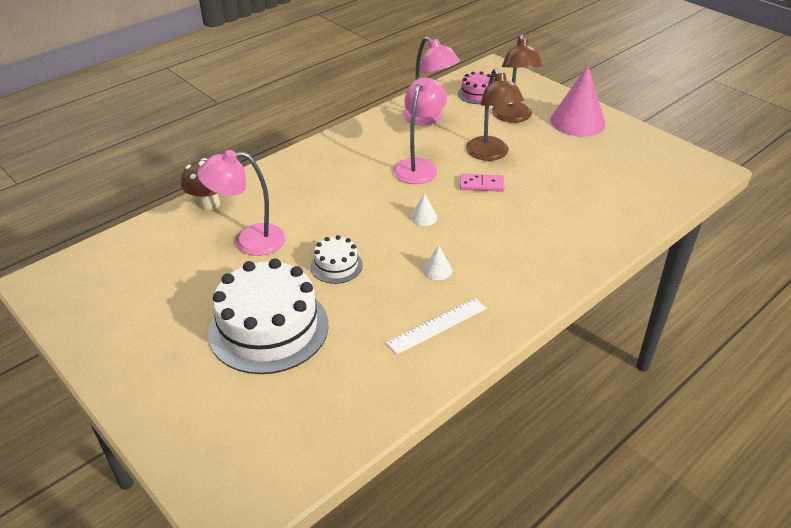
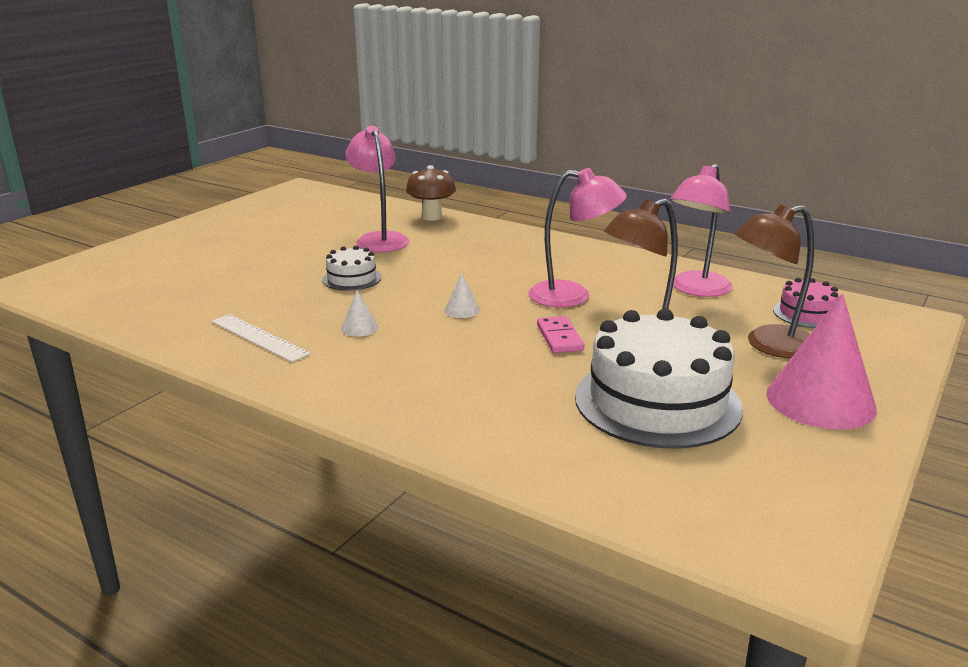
camera: 75 degrees right, 15 degrees down
white cake [208,258,328,374] -> white cake moved to [575,309,743,449]

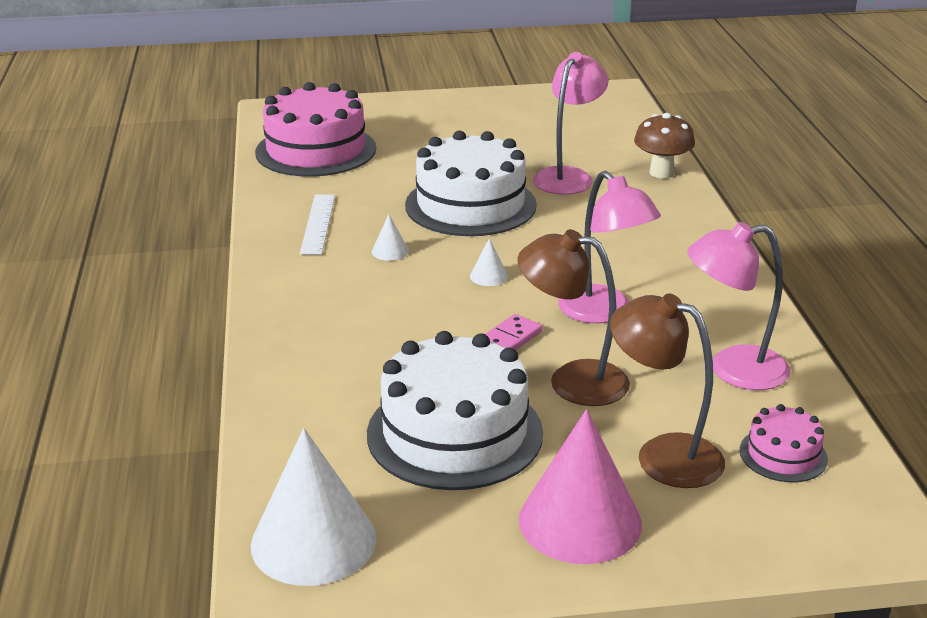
camera: 50 degrees right, 5 degrees up
white cake [322,246,382,291] -> white cake [405,131,537,236], size x2.10
none -> white cone [251,428,376,586]
none -> pink cake [255,82,376,177]

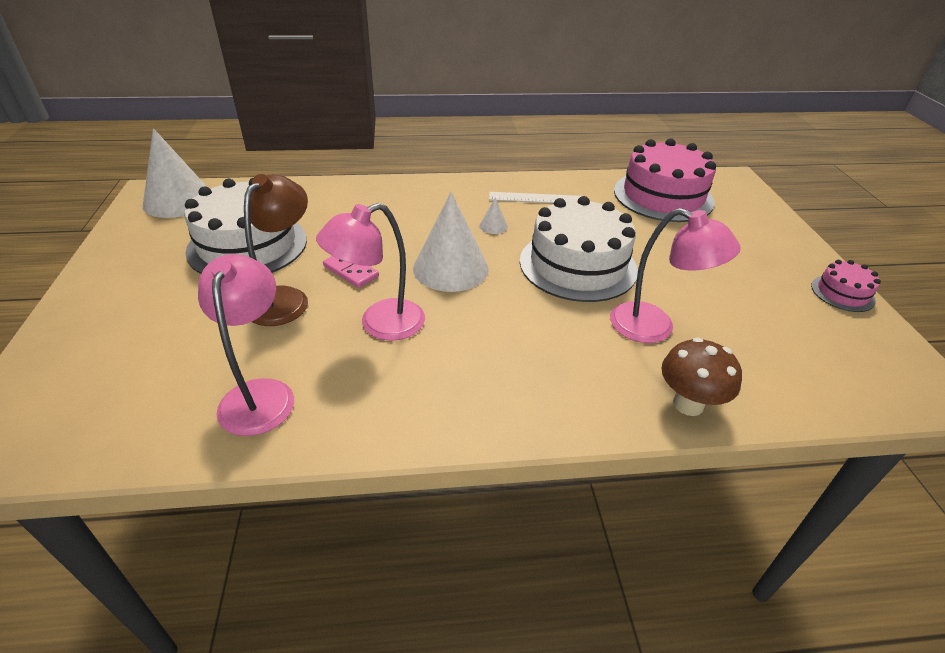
camera: 90 degrees right, 10 degrees up
white cone [470,238,508,286] -> white cone [413,192,489,292], size x2.38
pink cone [519,409,642,564] -> none
brown lamp [610,293,725,488] -> none
pink cake [740,404,828,482] -> pink cake moved to [811,260,881,312]

